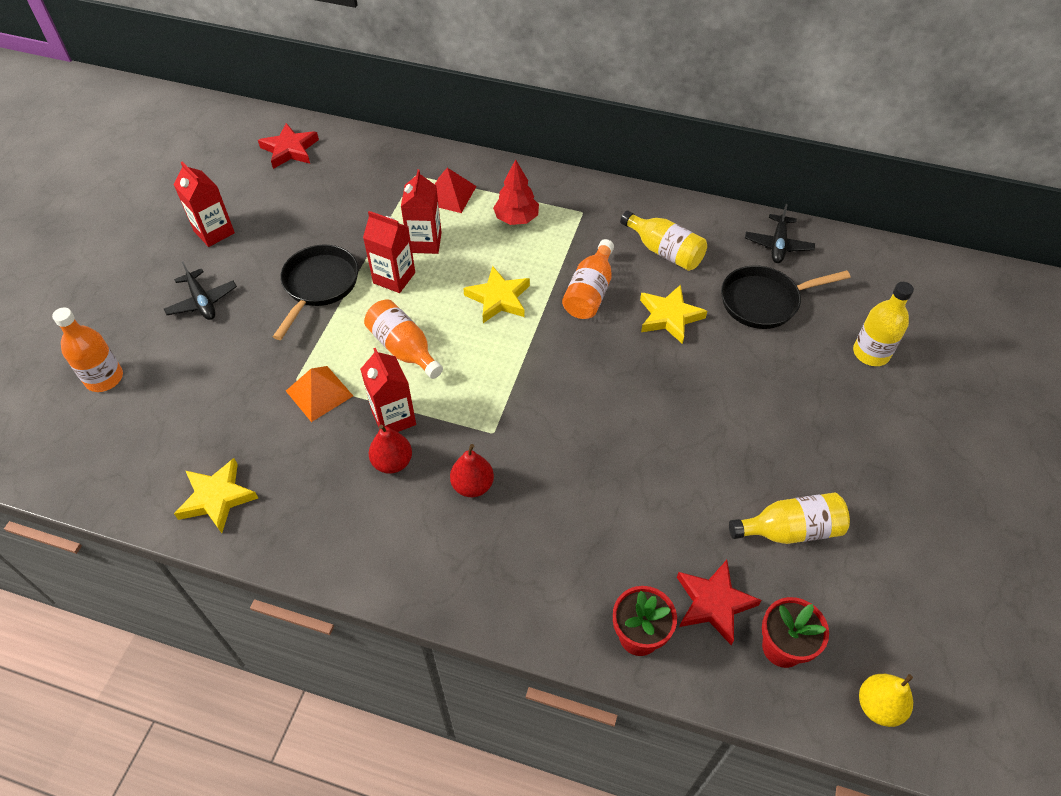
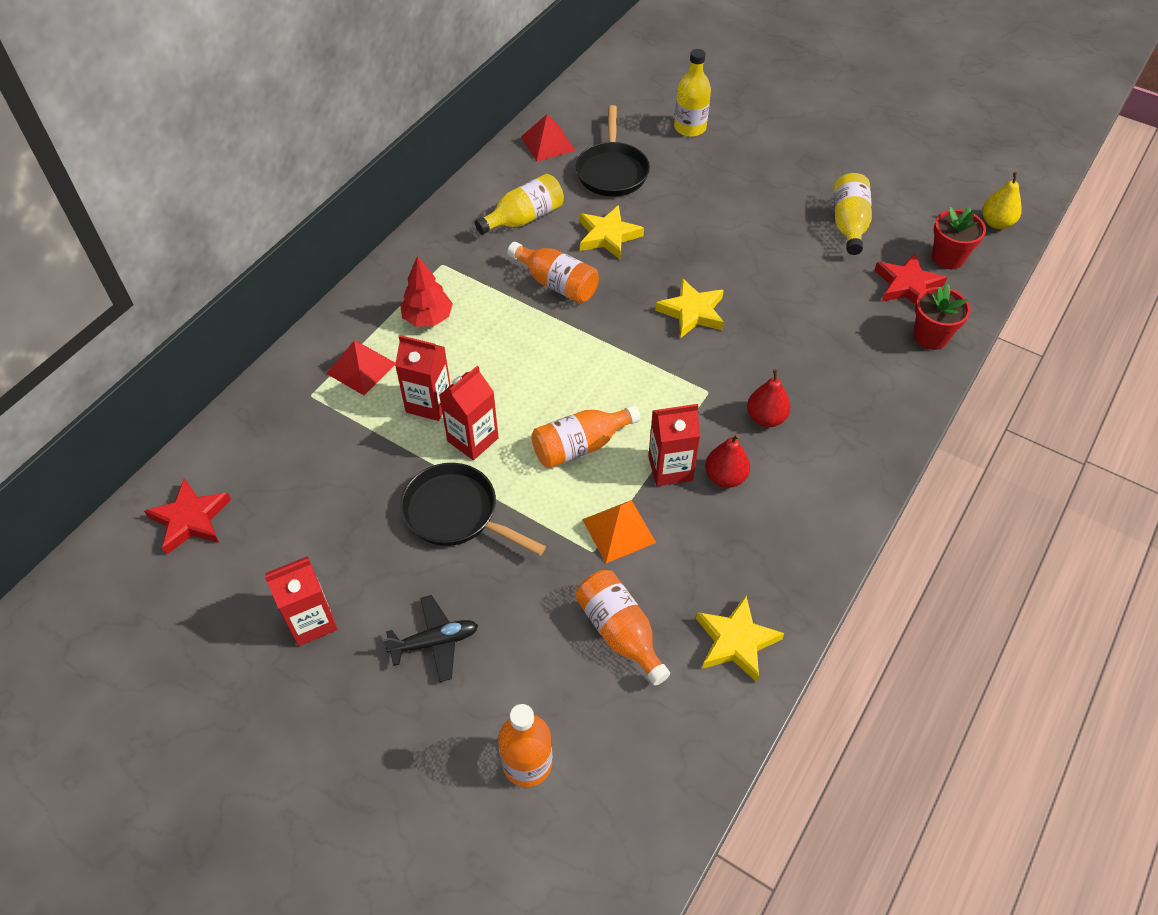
camera: 75 degrees left, 0 degrees up
yellow star [463,266,530,323] -> yellow star moved to [655,278,724,338]
black plane [745,204,815,263] -> red pyramid [521,114,575,162]
none -> orange bottle [575,570,670,686]

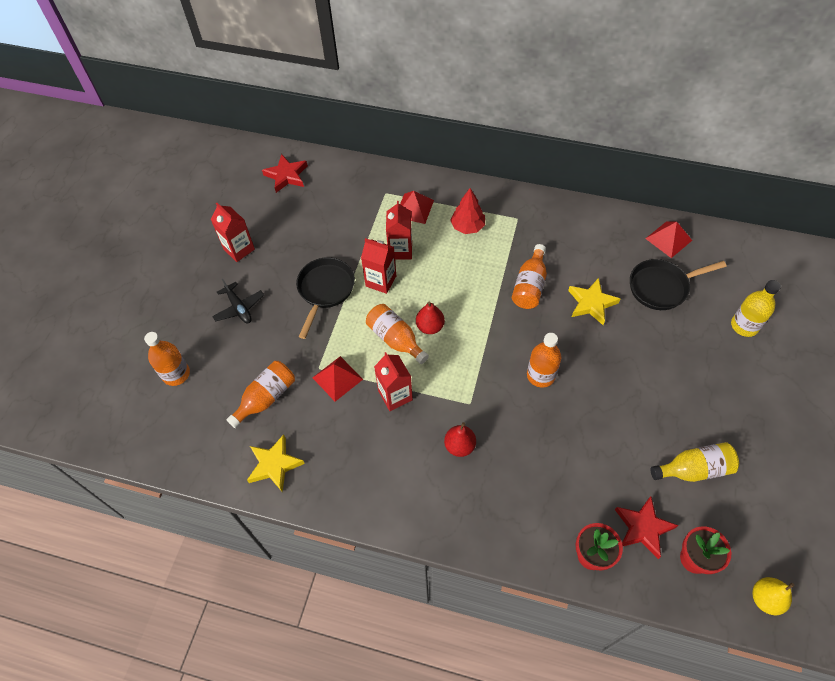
camera: 75 degrees right, 5 degrees up
yellow bottle [475,174,564,234] -> none
orange pyramid [582,500,656,563] -> red pyramid [312,356,363,401]
yellow star [655,278,724,338] -> orange bottle [527,333,561,388]
red pear [705,434,750,488] -> red pear moved to [416,301,445,334]

